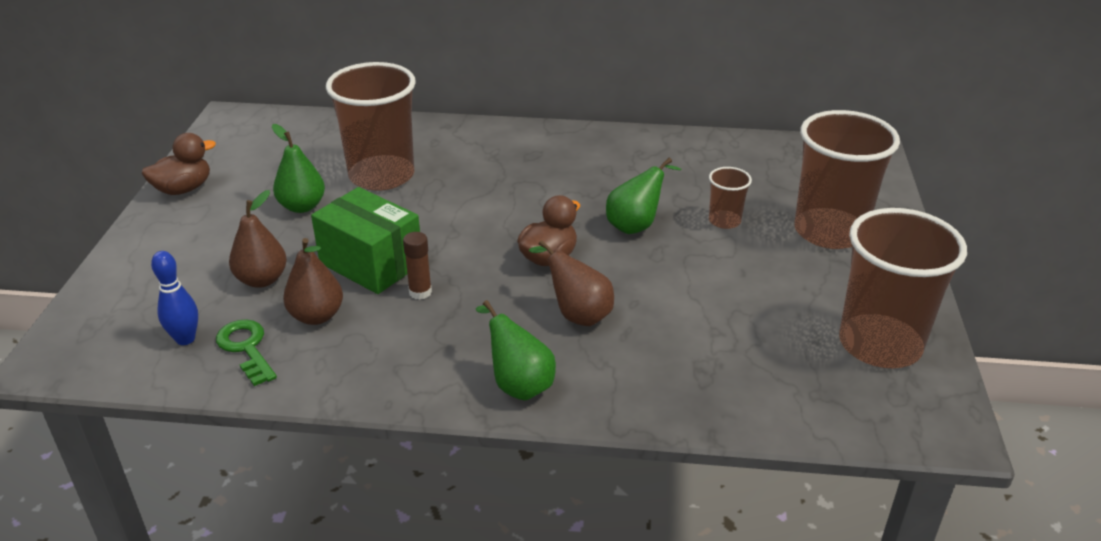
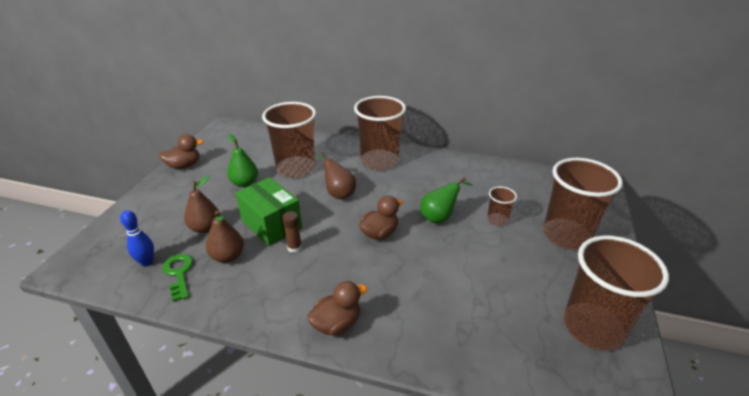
camera: 10 degrees right, 0 degrees up
green pear [476,300,556,401] -> brown duck [307,281,367,336]
brown pear [529,240,614,326] -> brown pear moved to [317,152,356,200]
none -> brown cup [354,96,406,170]

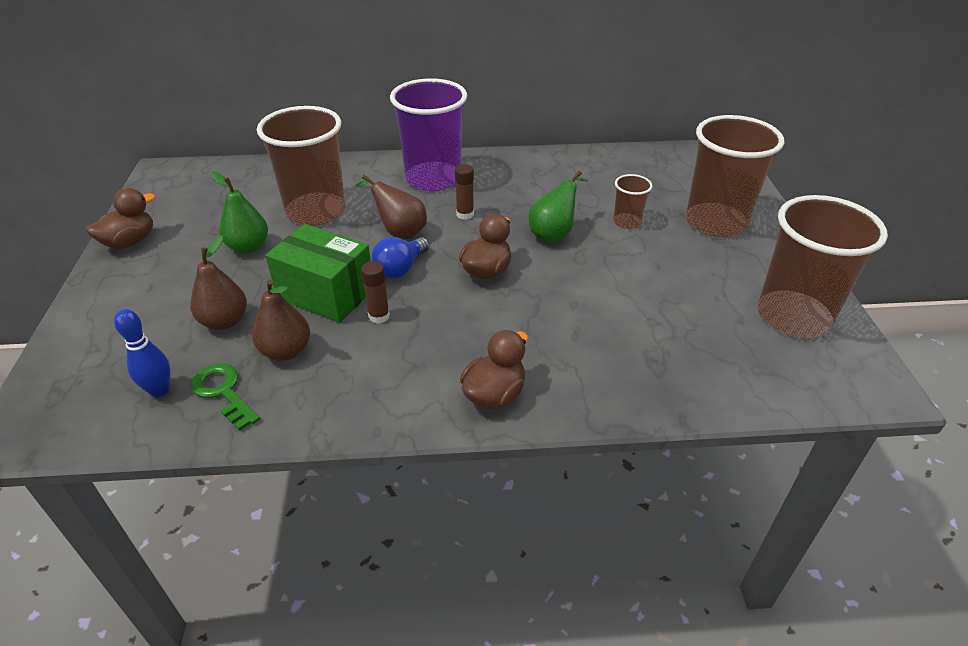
camera: 20 degrees left, 5 degrees up
brown cup [354,96,406,170] -> purple cup [390,78,467,191]
none -> blue light bulb [372,237,430,278]
none -> brown glue stick [455,164,474,220]

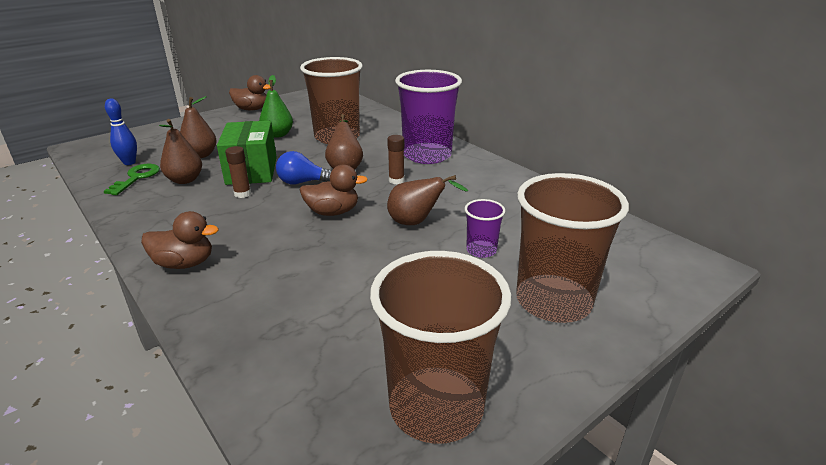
camera: 55 degrees right, 10 degrees down
green pear [529,171,589,242] -> brown pear [387,175,468,225]
brown cup [613,174,652,229] -> purple cup [465,199,505,258]

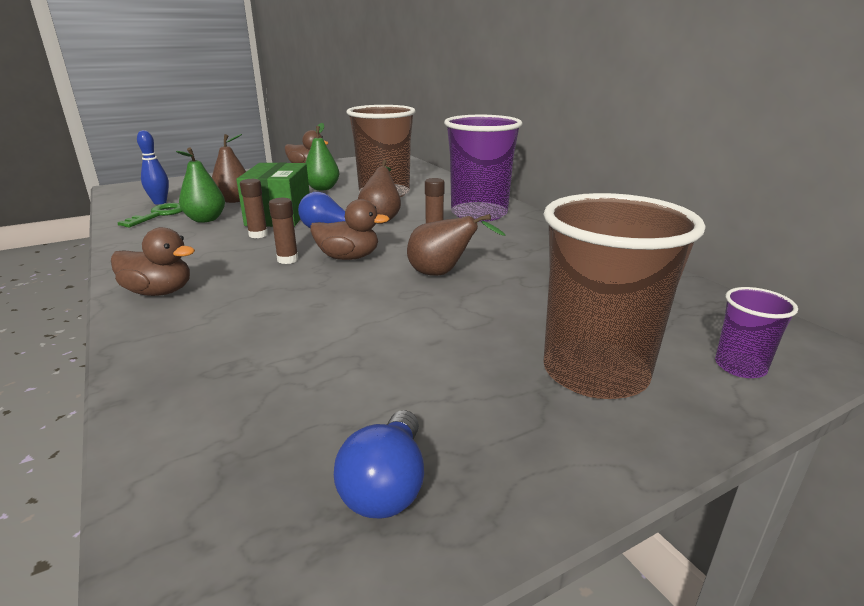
camera: 10 degrees right, 5 degrees down
brown pear [159,119,202,184] -> green pear [176,147,225,223]
brown cup [370,251,511,444] -> blue light bulb [334,410,424,519]
purple cup [465,199,505,258] -> purple cup moved to [715,287,798,378]
none -> brown glue stick [269,198,298,264]

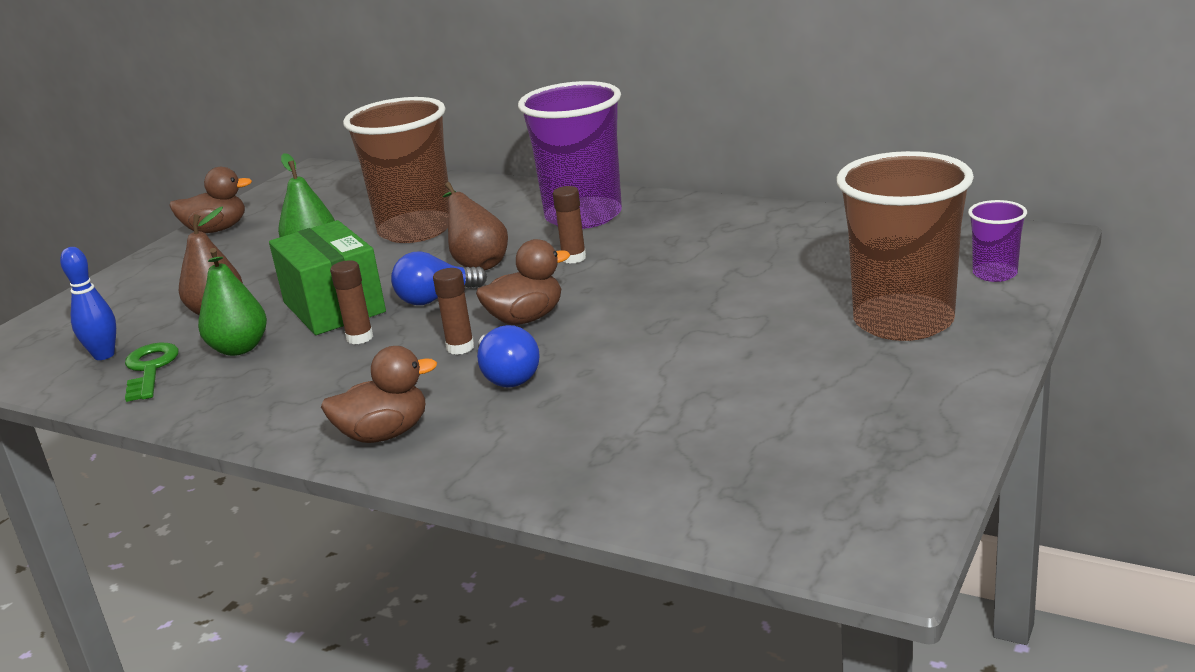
camera: 30 degrees left, 0 degrees up
blue light bulb [334,410,424,519] -> blue light bulb moved to [477,325,540,388]
brown pear [407,214,505,276] -> none

